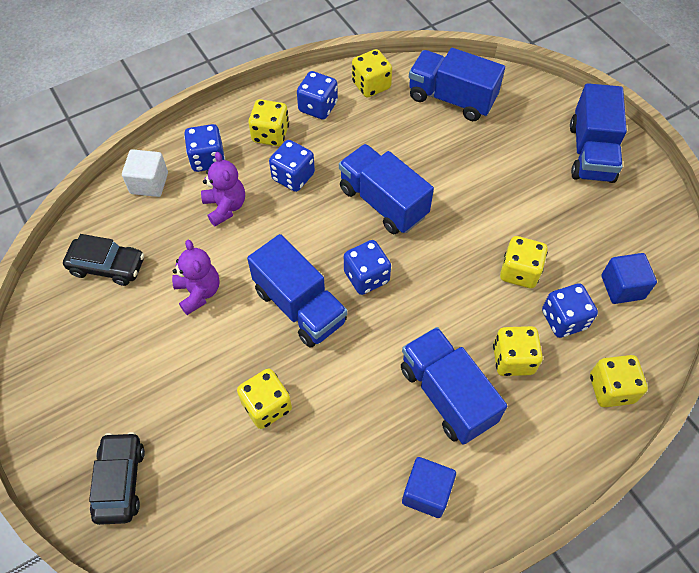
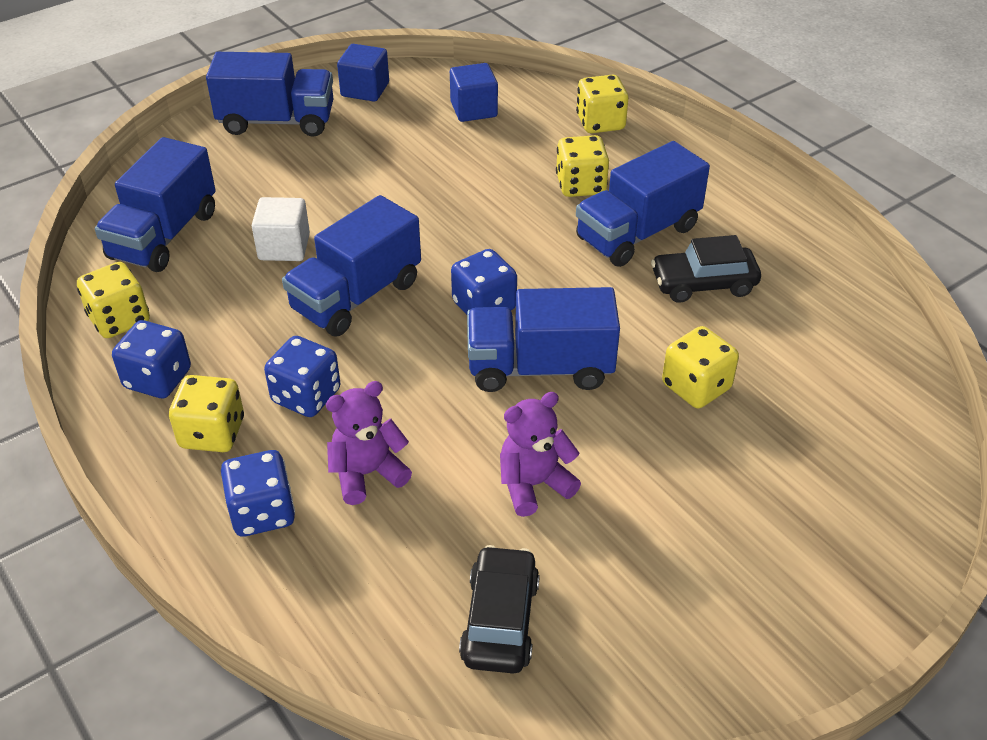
camera: 95 degrees left, 15 degrees down
black car [89,432,145,525] -> black car moved to [651,235,761,303]
white cube [122,149,168,197] -> white cube moved to [252,197,310,261]
blue truck [247,234,347,348] -> blue truck turned 135 degrees counterclockwise [467,287,620,392]
blue cube [402,457,456,518] -> blue cube moved to [337,44,389,101]
yellow dice [500,236,548,288] -> none
blue dice [542,284,598,338] -> none

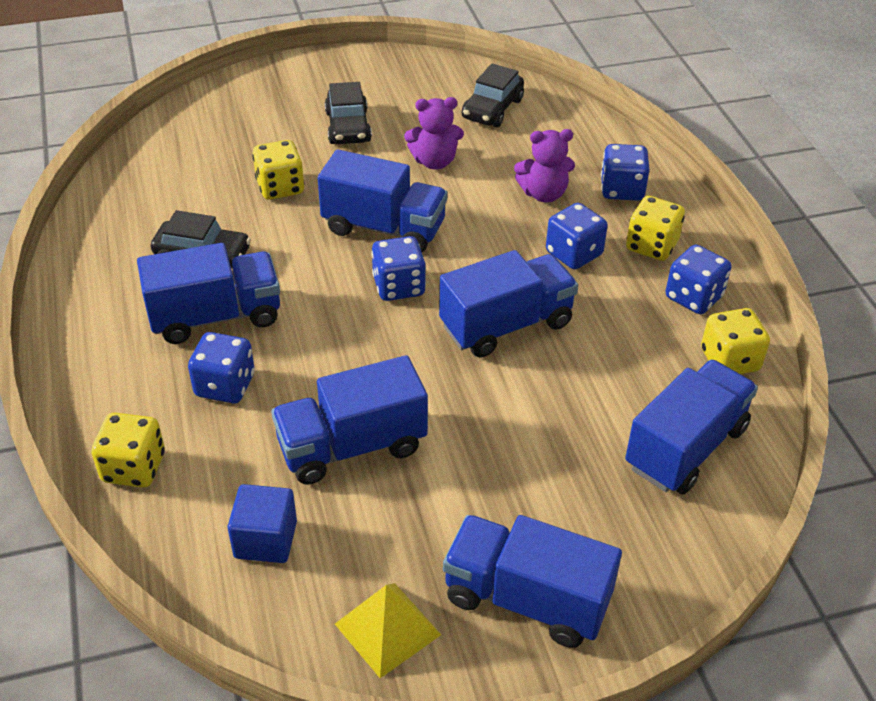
camera: 160 degrees left, 0 degrees up
white cube [252,197,310,261] -> none
blue cube [337,44,389,101] -> yellow pyramid [335,583,441,678]
yellow dice [556,135,609,197] -> blue dice [188,332,255,403]
none -> blue truck [271,355,428,485]
none -> black car [325,82,372,144]

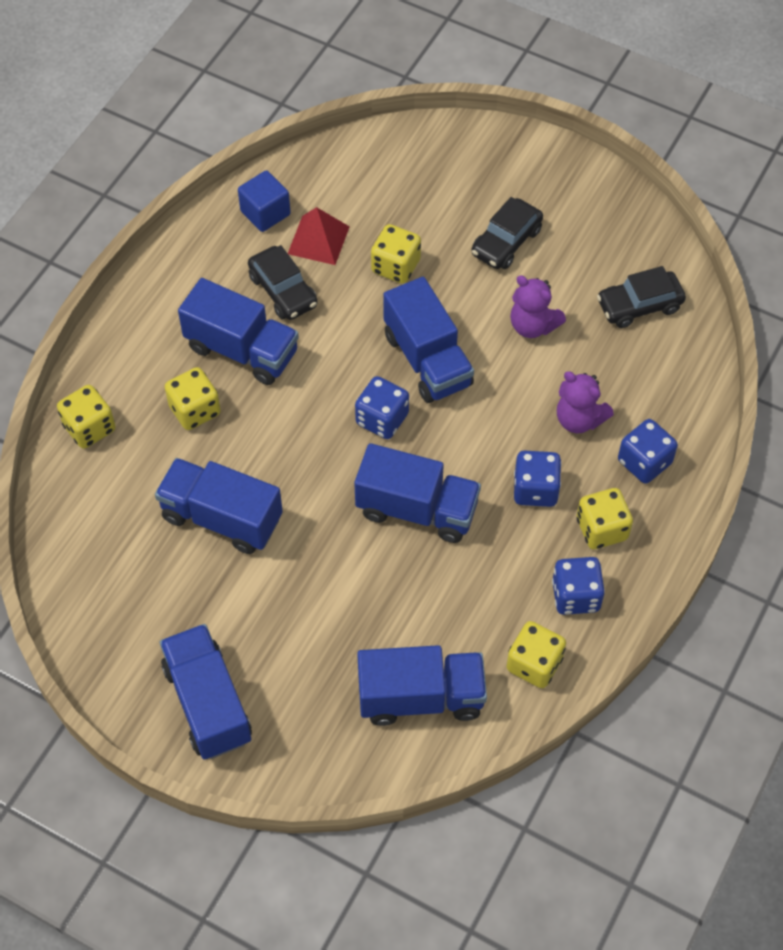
camera: 45 degrees right, 15 degrees up
blue dice [188,332,255,403] -> yellow dice [165,367,221,430]
blue cube [228,484,297,563] -> blue cube moved to [238,170,291,232]
yellow pyramid [335,583,441,678] -> none
none -> red pyramid [288,207,350,265]

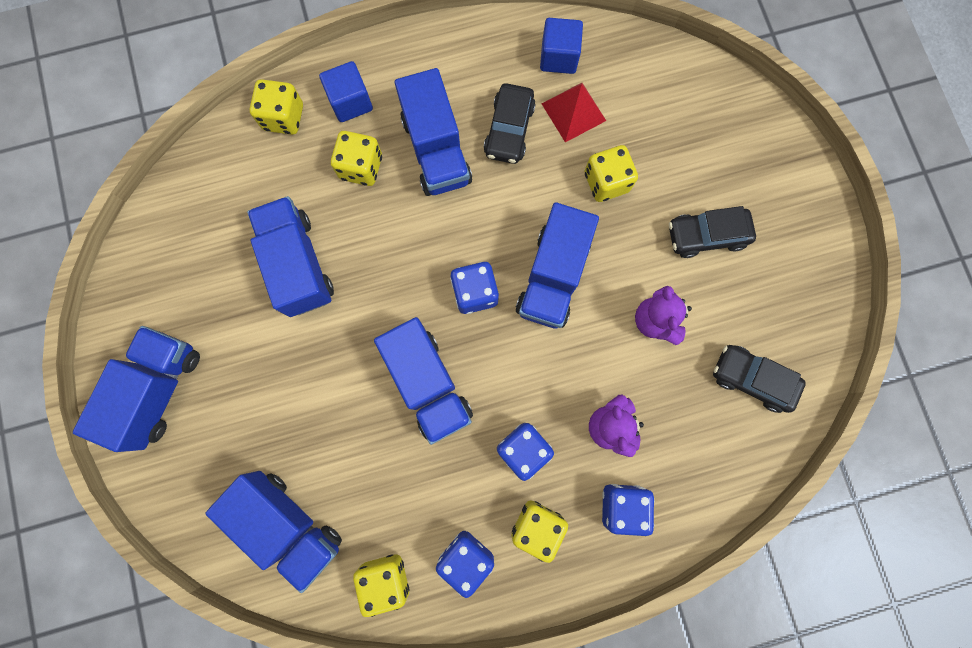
camera: 45 degrees right, 20 degrees up
none -> blue cube [319,61,373,122]

